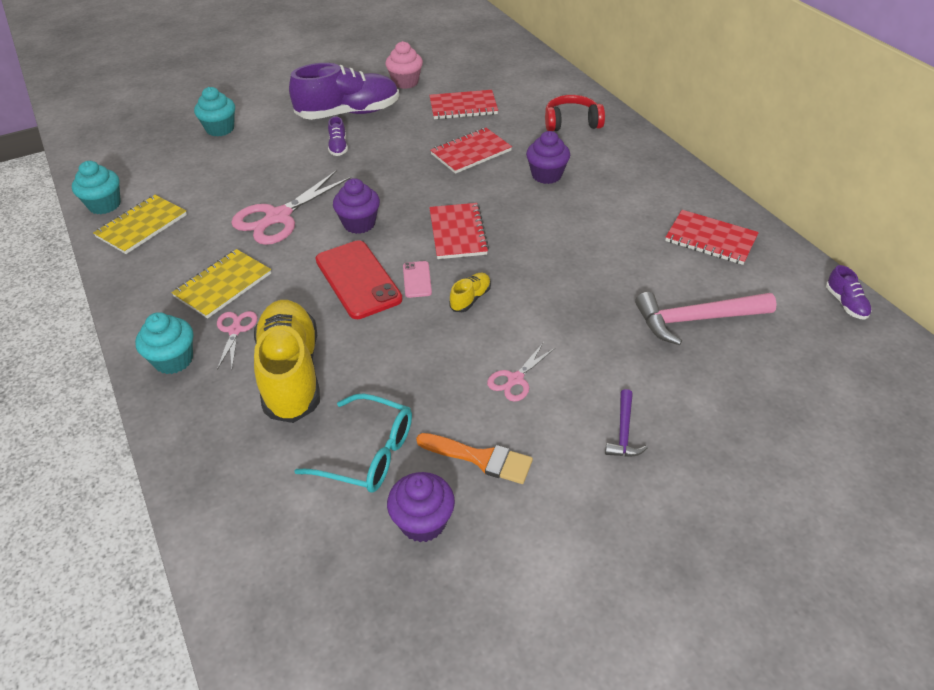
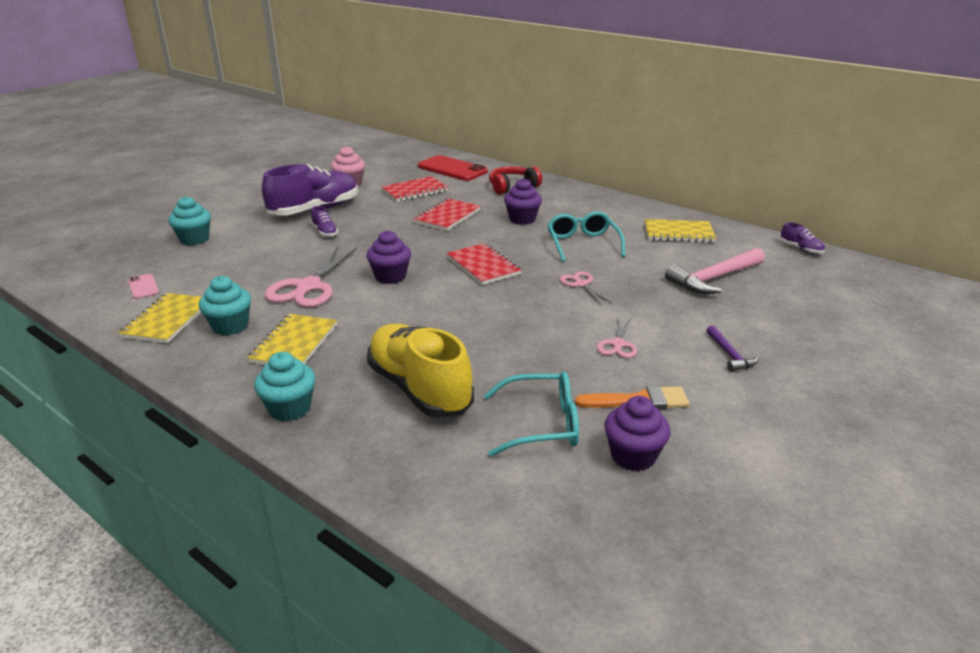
camera: 25 degrees left, 15 degrees down
turquoise cupcake [72,161,121,214] -> turquoise cupcake moved to [199,276,251,335]
pink scissors [217,311,257,370] -> pink scissors moved to [560,271,612,305]
red phone [315,240,403,319] -> red phone moved to [418,155,488,181]
pink phone [403,261,432,298] -> pink phone moved to [128,274,159,299]
yellow shoe [449,273,491,312] -> none
red notebook [665,210,759,265] -> yellow notebook [645,219,716,243]
none -> turquoise glasses [547,211,625,262]

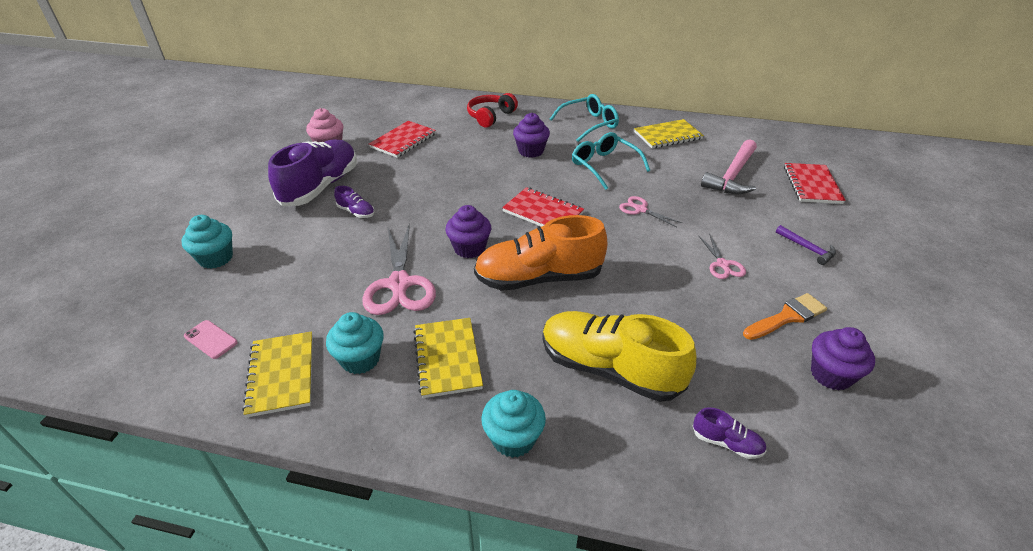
camera: 25 degrees left, 10 degrees up
red notebook [414,198,481,231] -> red notebook moved to [784,163,846,204]
red phone [418,155,488,181] -> none
turquoise glasses [484,371,579,457] -> turquoise glasses moved to [550,94,619,142]
purple shoe [781,222,825,254] -> purple shoe moved to [693,407,767,459]
none -> orange shoe [474,215,608,291]

